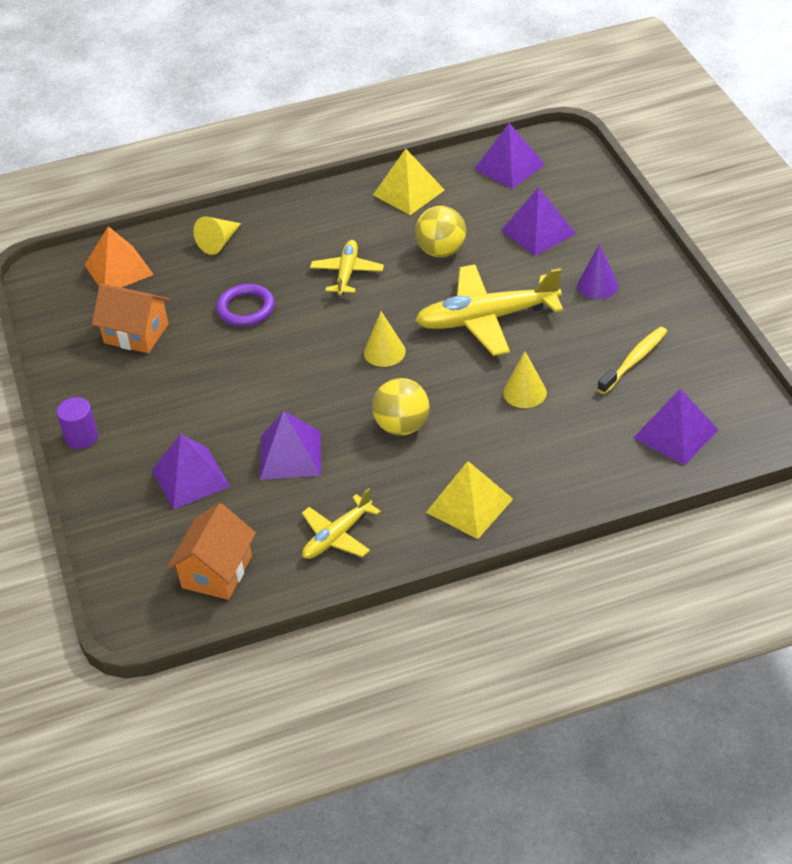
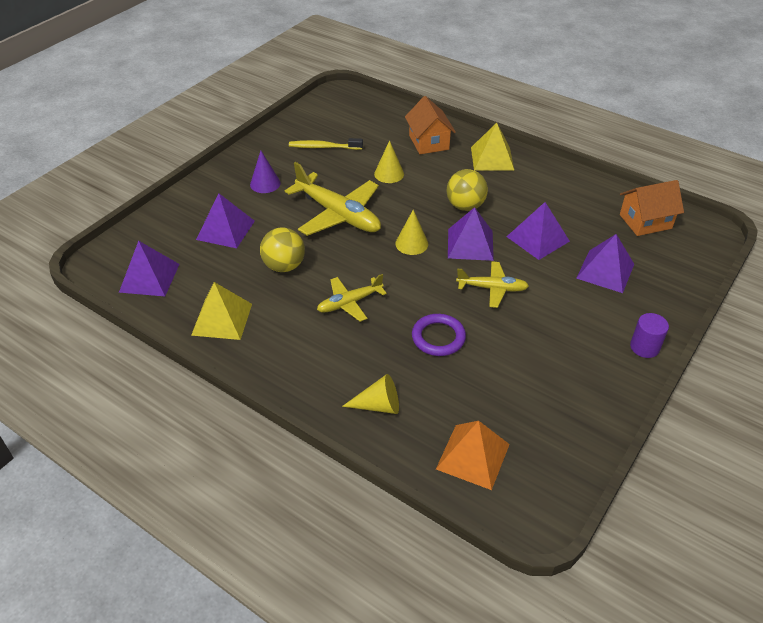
camera: 130 degrees left, 0 degrees up
orange house [92,283,170,353] -> orange house moved to [405,96,456,154]
yellow plane [302,488,381,559] -> yellow plane moved to [456,261,529,308]
purple pyramid [633,389,718,465] -> purple pyramid moved to [448,207,494,261]

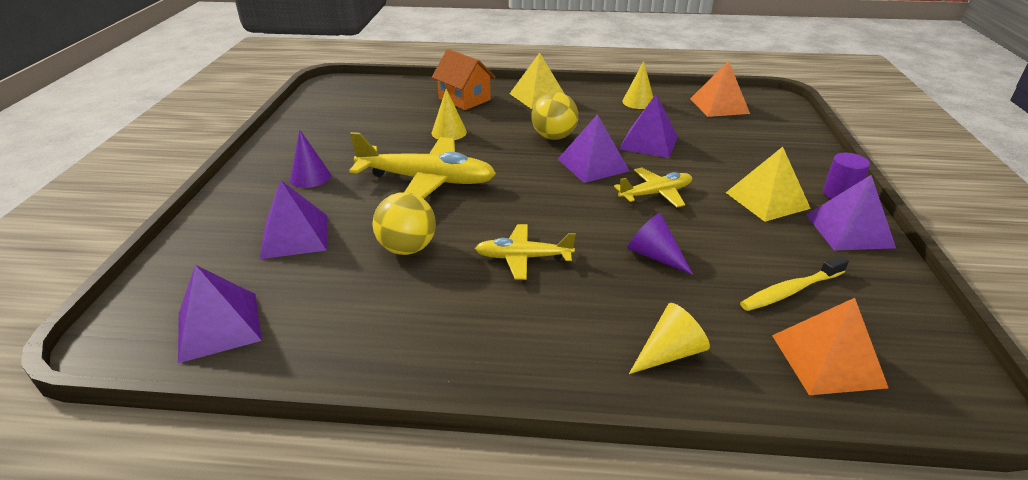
camera: 30 degrees left, 10 degrees down
yellow pyramid [191,282,252,340] -> yellow pyramid moved to [726,147,811,222]
yellow toothbrush [289,138,363,150] -> yellow toothbrush moved to [740,256,849,311]
yellow plane [317,274,387,322] -> yellow plane turned 60 degrees clockwise [475,224,576,280]
yellow cone [395,210,428,255] -> yellow cone moved to [622,61,653,109]
purple ring [412,314,466,356] -> purple cone [627,213,693,275]
purple pyramid [576,234,634,293] -> purple pyramid moved to [806,175,896,251]
orange house [620,180,684,236] -> orange pyramid [690,61,750,117]

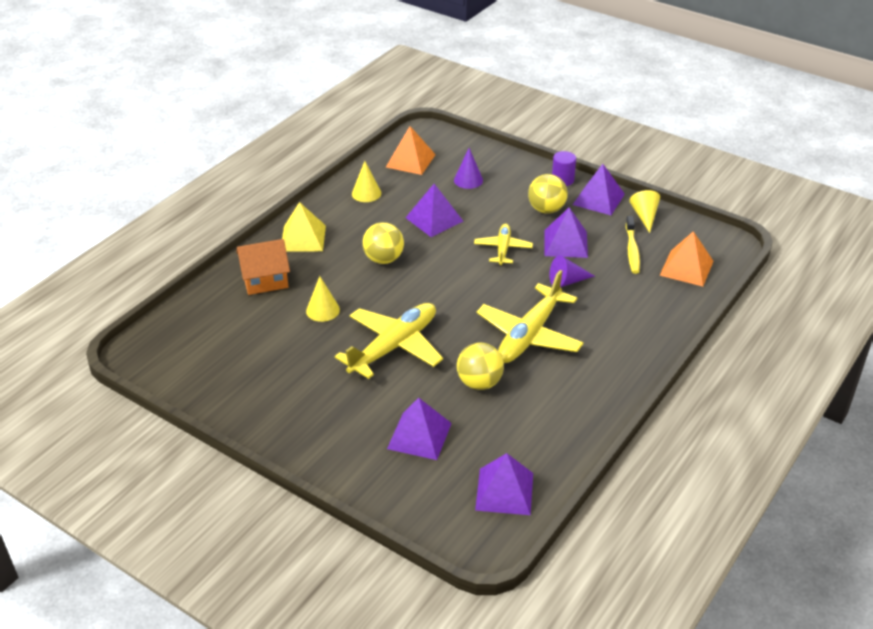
camera: 60 degrees left, 5 degrees up
purple cone [290,130,331,188] -> purple cone moved to [454,148,483,189]
yellow plane [475,224,576,280] -> yellow plane [477,270,584,363], size x1.76
purple pyramid [558,114,629,183] -> purple pyramid moved to [544,208,588,258]
yellow cone [629,303,710,374] -> yellow cone moved to [629,190,660,233]
yellow pyramid [726,147,811,222] -> yellow ball [528,174,568,214]

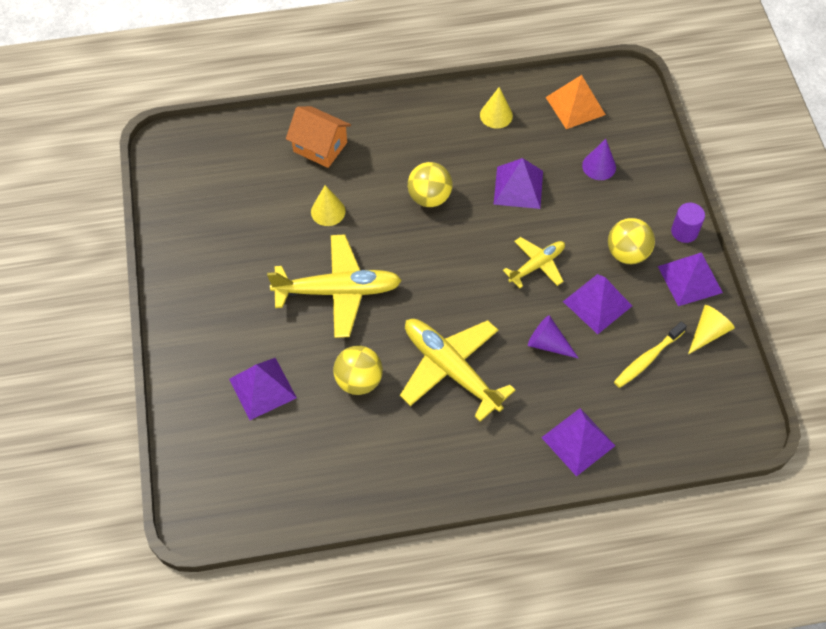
camera: 45 degrees right, 20 degrees up
yellow pyramid [282,202,326,252] -> none
purple pyramid [475,453,533,515] -> purple pyramid moved to [541,408,615,476]
yellow plane [477,270,584,363] -> yellow plane turned 60 degrees clockwise [400,319,515,422]
orange pyramid [659,231,713,287] -> none

